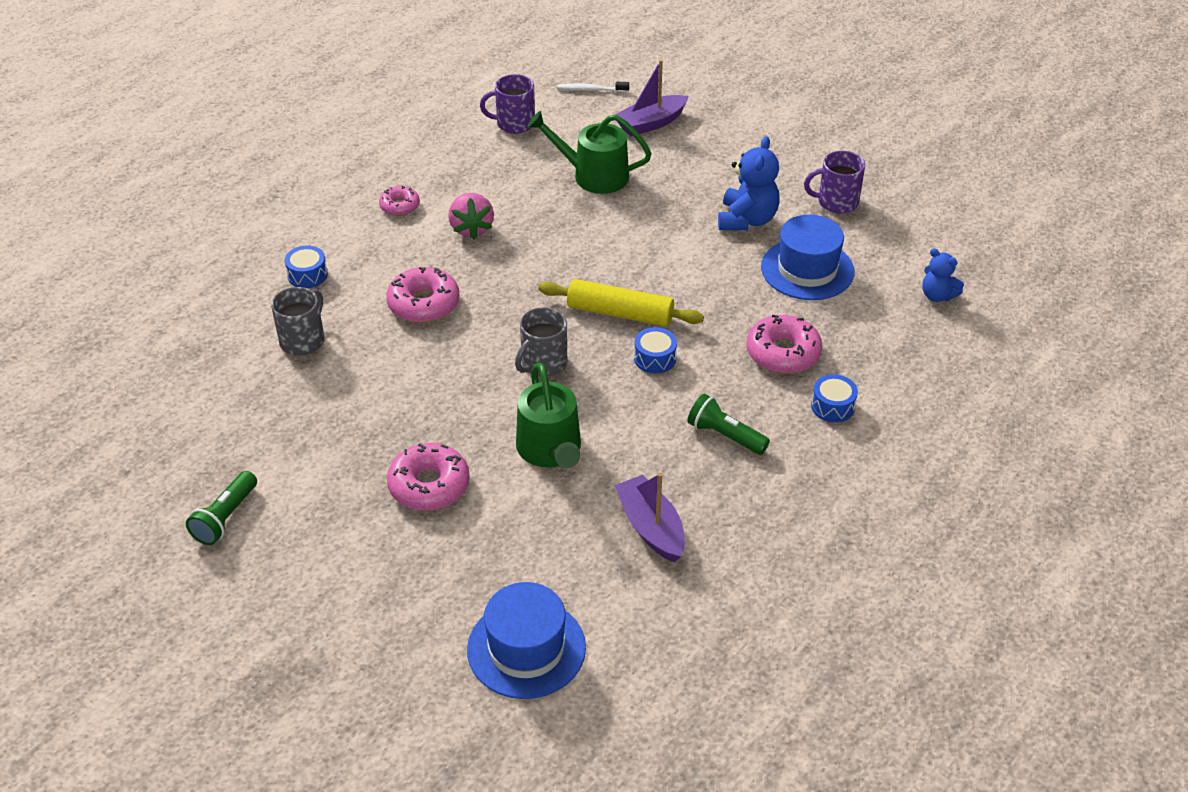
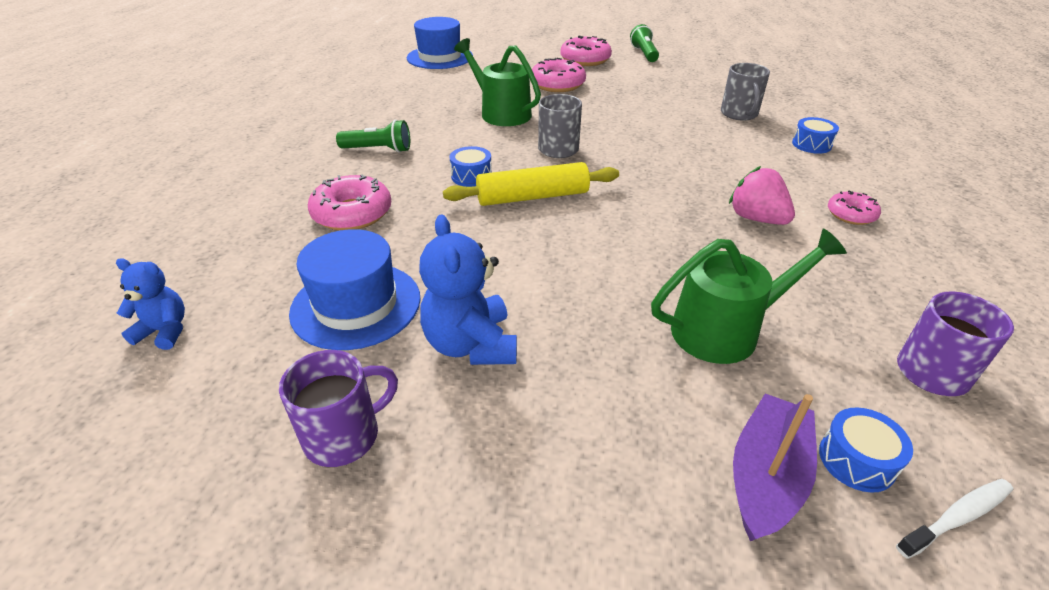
camera: 150 degrees right, 5 degrees down
pink donut [386,267,460,323] -> pink donut moved to [561,36,612,66]
purple boat [615,473,685,563] -> none
blue drum [811,374,858,423] -> blue drum moved to [819,407,913,493]

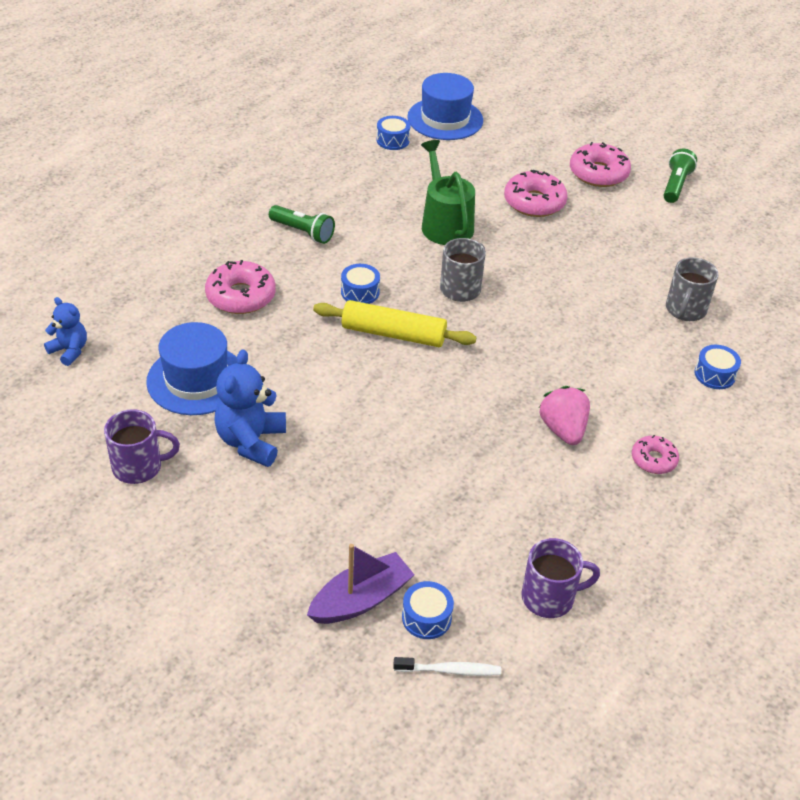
camera: 25 degrees right, 5 degrees up
green watering can [651,228,847,364] -> none
none -> blue drum [376,116,410,150]

